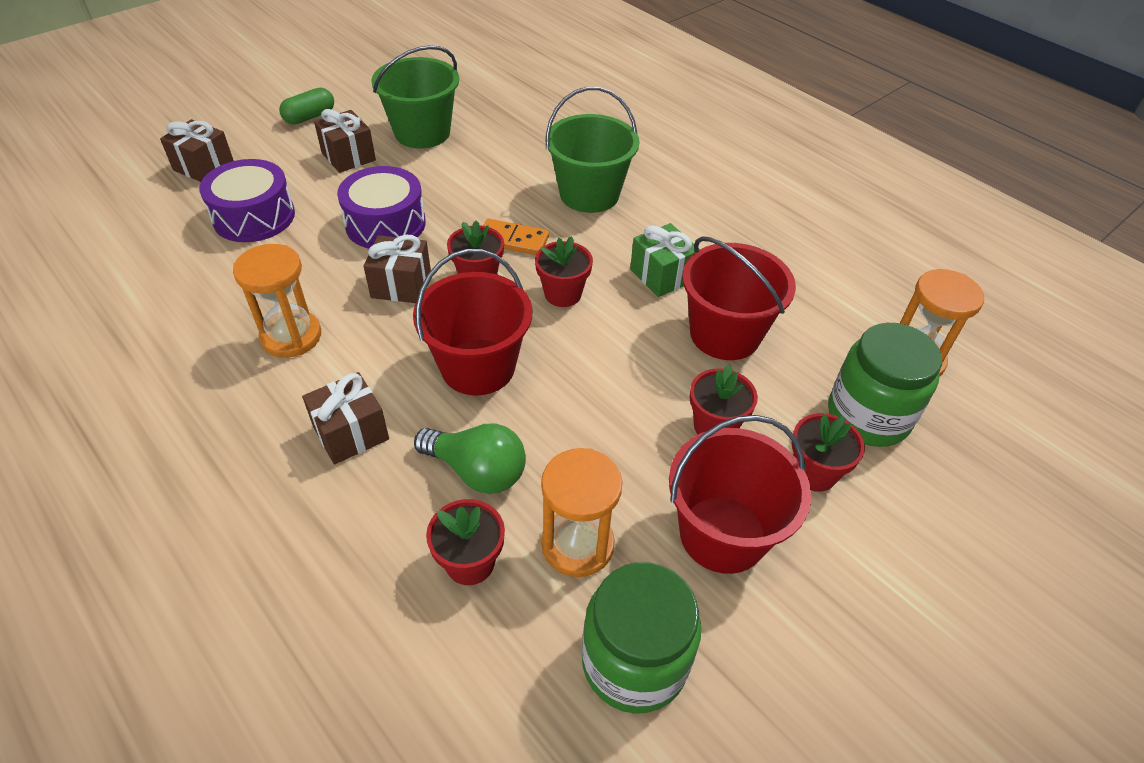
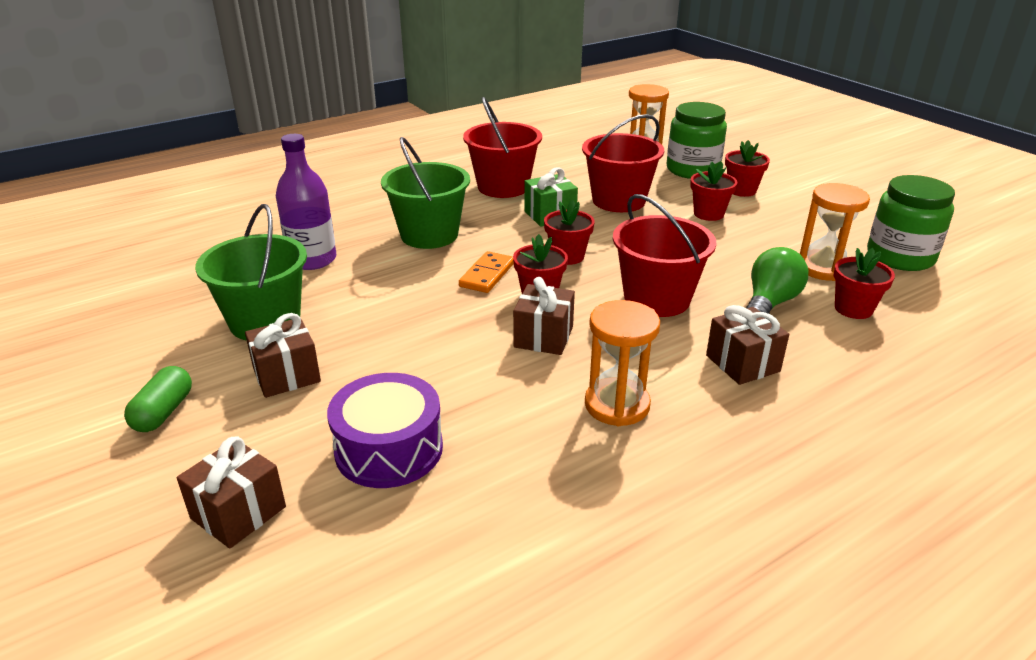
camera: 80 degrees left, 15 degrees down
green capsule [279,87,334,124] -> green capsule turned 45 degrees clockwise [124,366,192,432]
purple drum [337,166,426,248] -> none
red bucket [669,415,811,574] -> red bucket moved to [463,97,542,198]
none -> purple bottle [276,134,336,270]

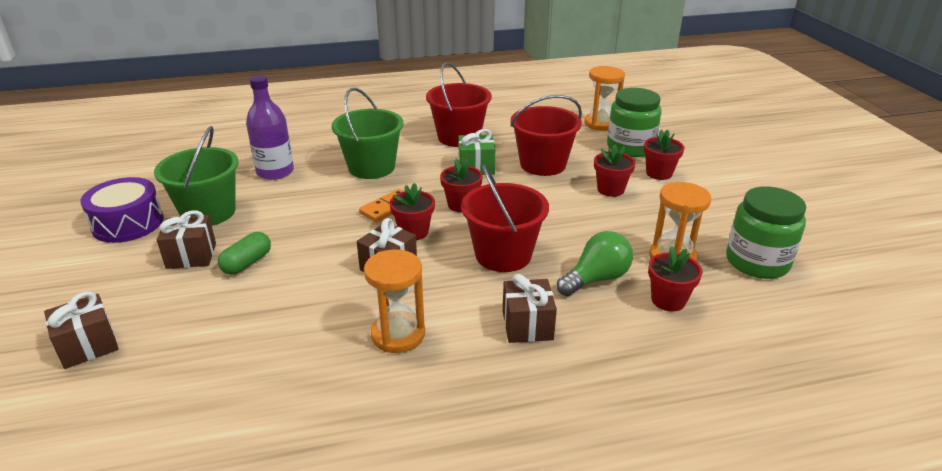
camera: 20 degrees right, 0 degrees up
green capsule [124,366,192,432] -> green capsule moved to [218,232,271,275]
purple drum [327,373,443,488] -> purple drum moved to [80,177,164,243]

